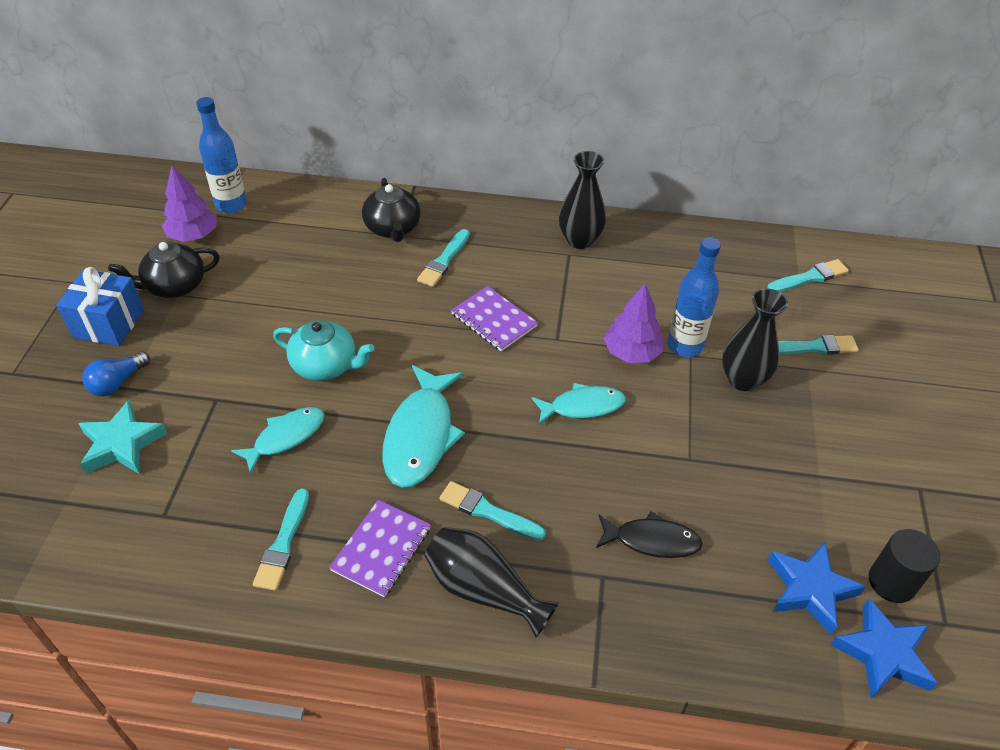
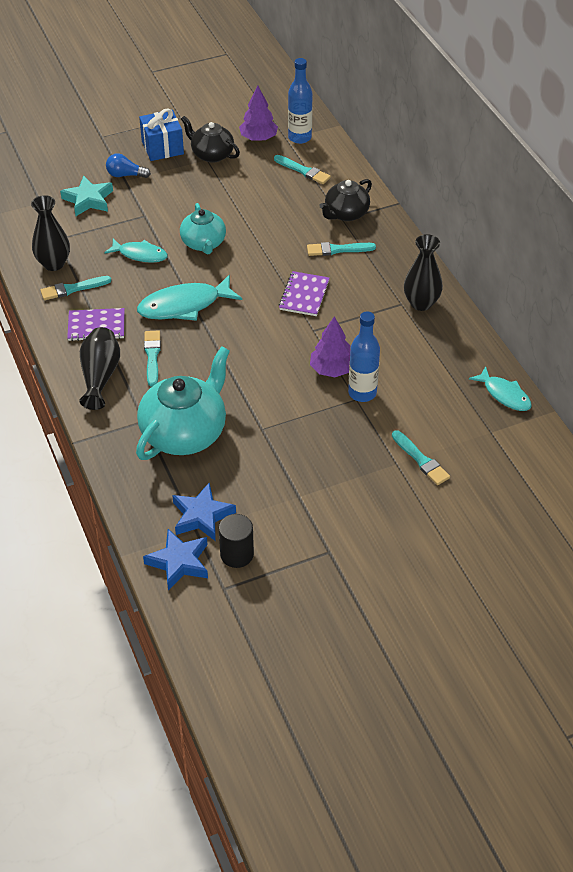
camera: 60 degrees right, 0 degrees up
turquoise fish [531,383,626,424] -> turquoise fish moved to [469,366,532,411]
black fish [596,511,703,558] -> turquoise teapot [136,346,230,460]
black vase [722,288,788,391] -> black vase moved to [31,195,70,271]
turquoise brush [767,259,849,292] -> turquoise brush moved to [274,155,331,184]

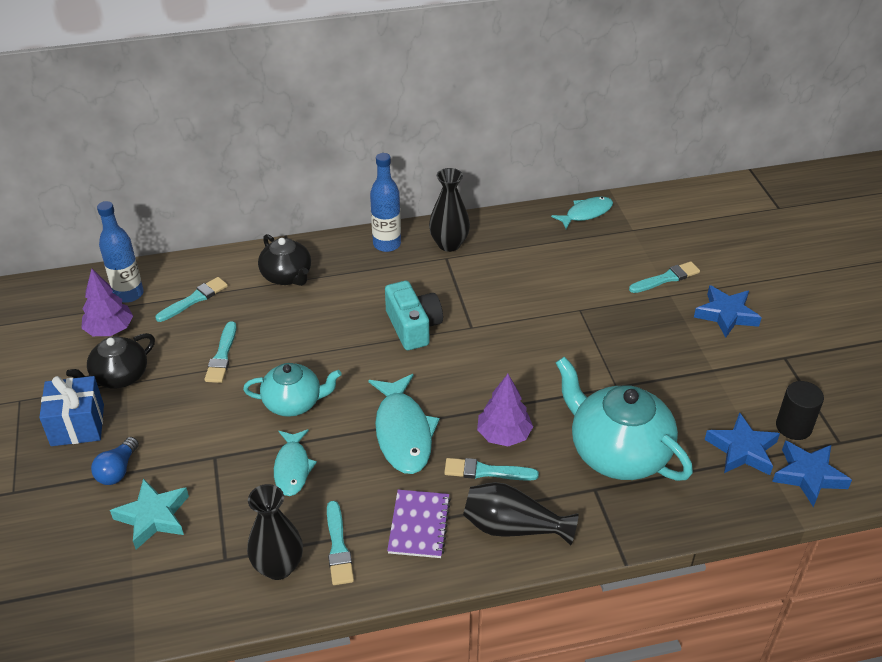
camera: 80 degrees left, 5 degrees down
turquoise fish [104,239,168,262] -> turquoise fish turned 150 degrees clockwise [274,429,317,496]
purple notebook [279,271,329,316] -> turquoise camera [385,281,443,350]
turquoise brush [307,242,376,256] -> turquoise brush moved to [204,321,237,383]
purple tree [310,316,350,377] -> purple tree moved to [477,374,533,446]
blue bottle [348,311,380,402] -> blue bottle moved to [370,153,401,252]
none -> blue star [694,285,762,338]

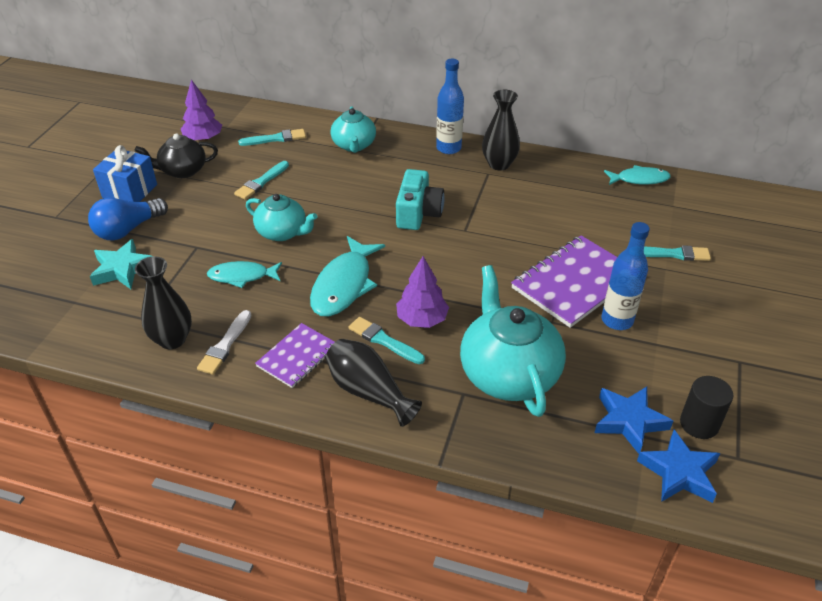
camera: 30 degrees right, 0 degrees up
blue light bulb [91,437,139,485] -> blue light bulb [88,198,168,241], size x1.53
blue bottle [97,201,144,303] -> blue bottle moved to [602,222,650,330]
black teapot [258,234,311,286] -> turquoise teapot [330,107,376,153]
turquoise fish [274,429,317,496] -> turquoise fish turned 60 degrees clockwise [207,261,282,288]
turquoise brush [327,501,354,585] -> white brush [197,310,252,375]
blue star [694,285,762,338] -> none
none -> purple notebook [511,235,617,328]

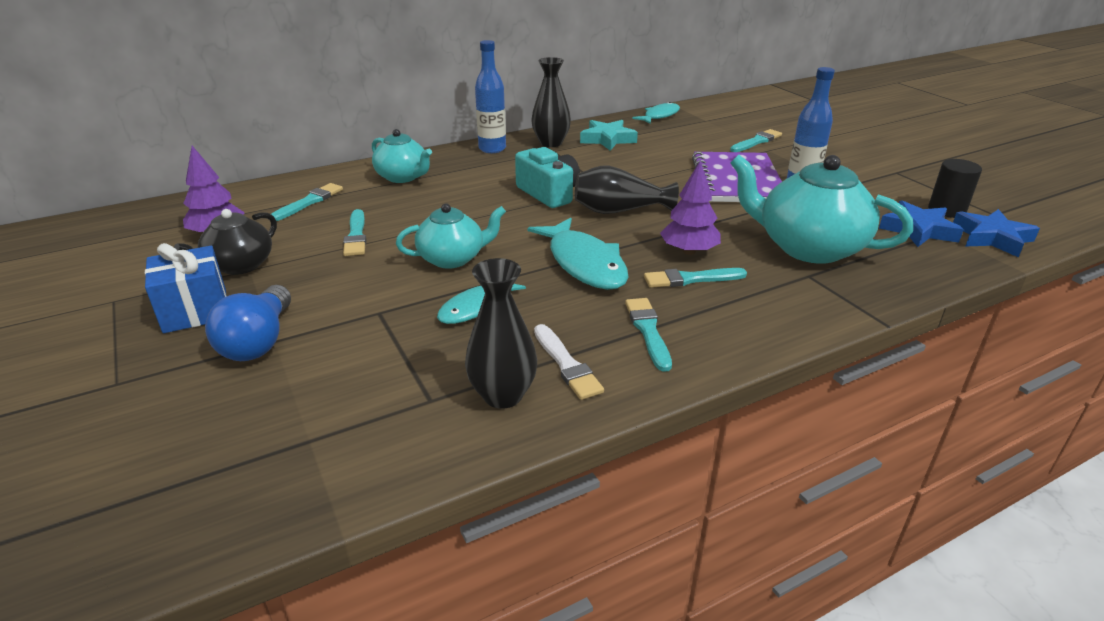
camera: 45 degrees left, 10 degrees down
turquoise star [90,239,154,289] -> turquoise star moved to [580,120,638,151]
purple notebook [255,323,335,388] -> turquoise brush [625,298,672,372]
black vase [326,339,422,427] -> black vase moved to [575,166,679,214]

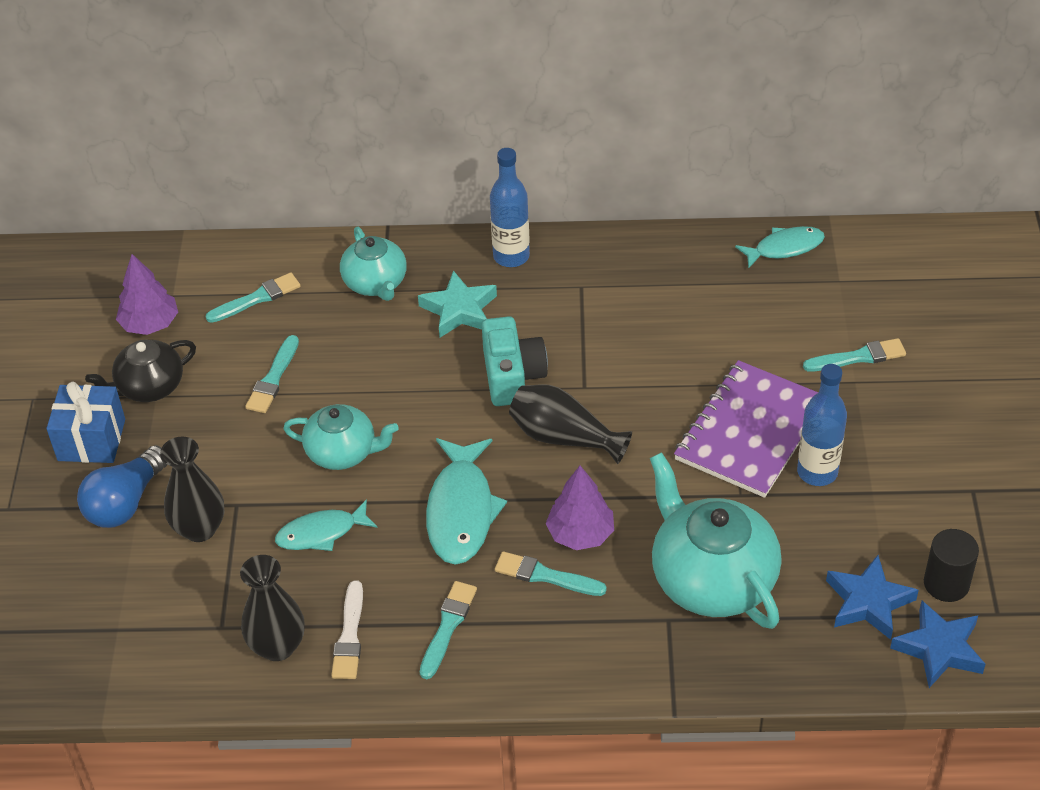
camera: 30 degrees right, 15 degrees up
black vase [531,57,571,147] -> black vase moved to [160,437,224,542]
turquoise star [580,120,638,151] -> turquoise star moved to [418,270,497,337]

